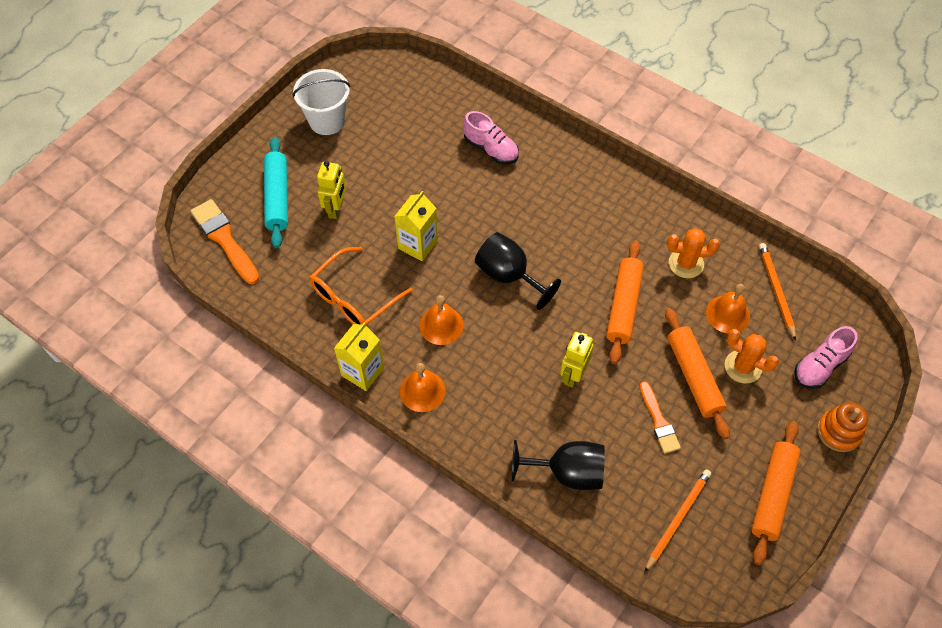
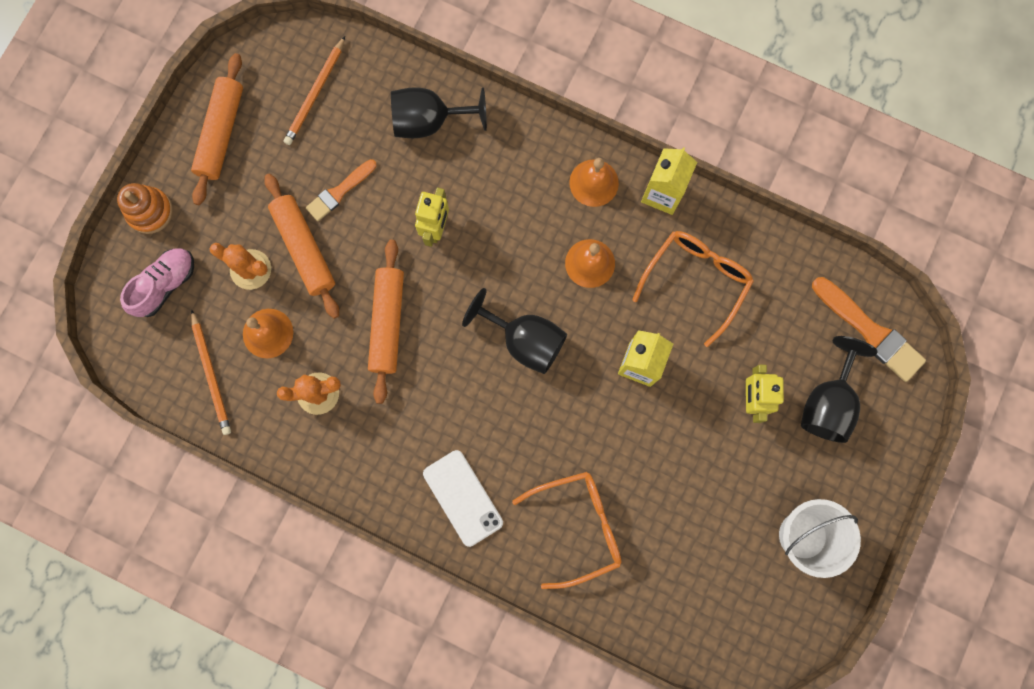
camera: 170 degrees right, 20 degrees up
turquoise rolling pin [264,137,288,248] -> black goblet [801,336,877,443]
pink shoe [463,111,519,164] -> orange glasses [512,472,622,589]
orange brush [640,381,681,454] -> orange brush turned 105 degrees counterclockwise [306,159,377,221]
none -> white phone [423,450,503,547]

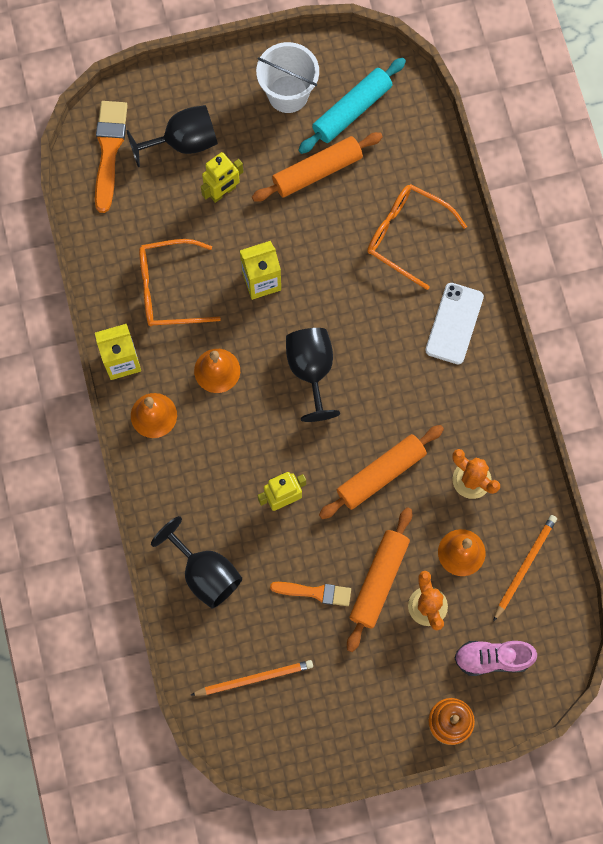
camera: 130 degrees left, 5 degrees down
orange rolling pin [191,53,243,205] -> orange rolling pin moved to [252,132,383,202]
none -> turquoise rolling pin [298,58,406,154]

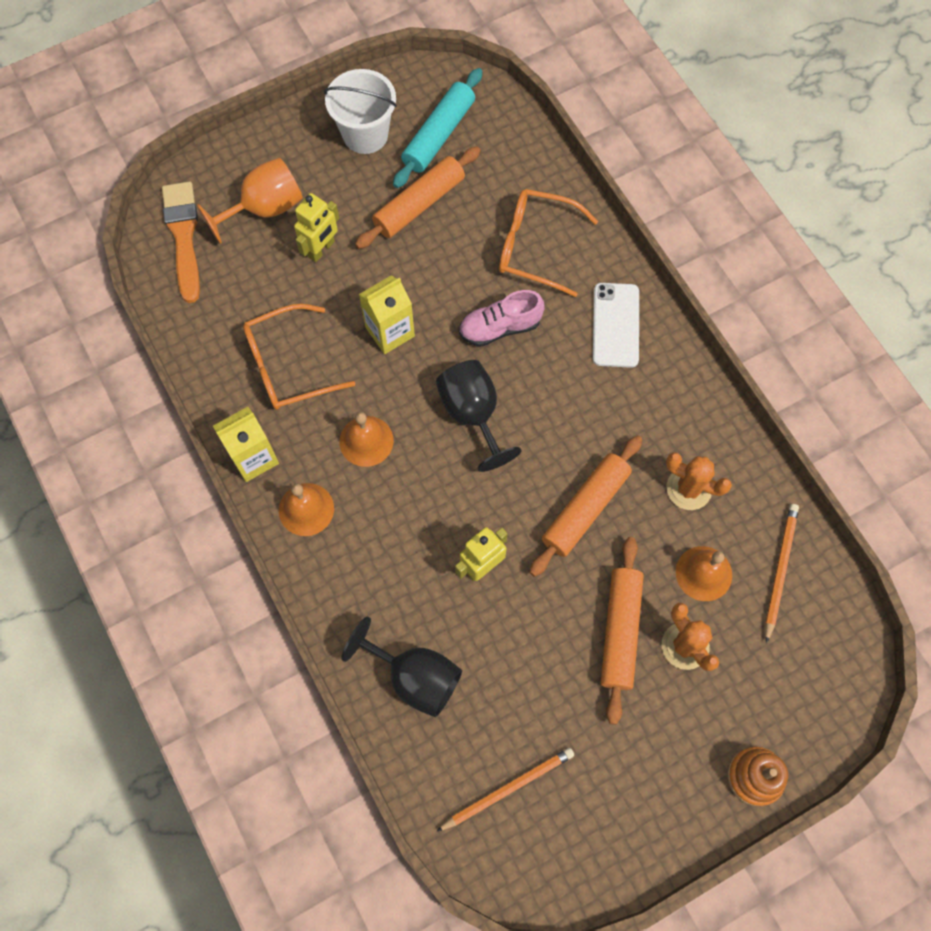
camera: 15 degrees left, 5 degrees down
black goblet [126,105,218,167] -> orange goblet [197,158,303,244]
orange brush [270,582,351,606] -> none
pink shoe [454,641,537,676] -> pink shoe moved to [459,290,545,347]

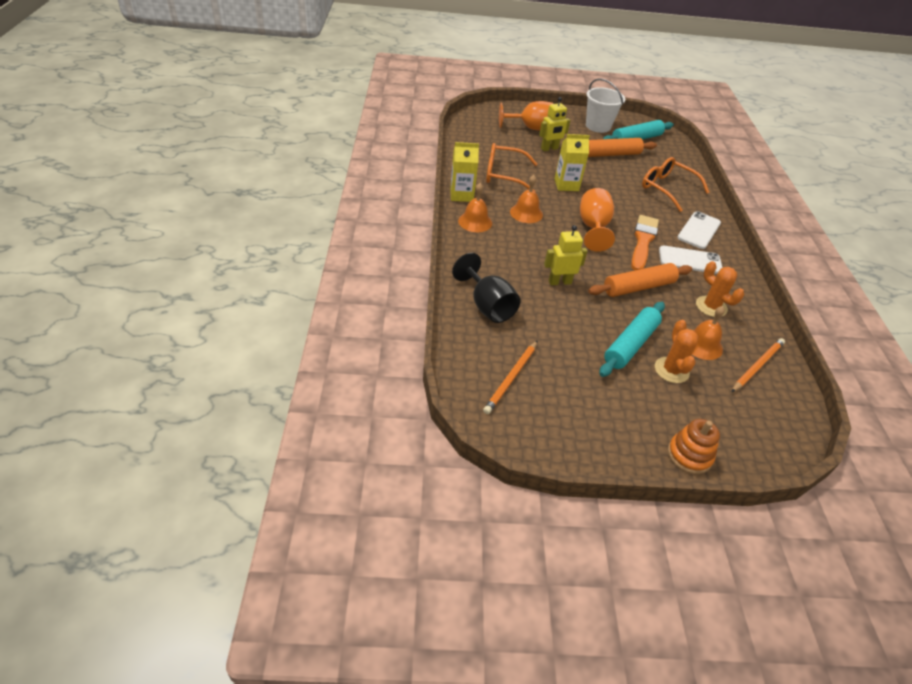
camera: 25 degrees right, 25 degrees down
orange brush [162,182,200,303] -> orange brush moved to [631,215,659,271]
black goblet [436,360,522,472] -> orange goblet [580,188,615,252]
orange pencil [436,748,574,832] -> orange pencil turned 120 degrees clockwise [483,341,537,414]
pink shoe [459,290,545,347] -> none
orange rolling pin [601,537,644,725] -> turquoise rolling pin [599,302,665,377]
none -> white phone [659,246,723,274]

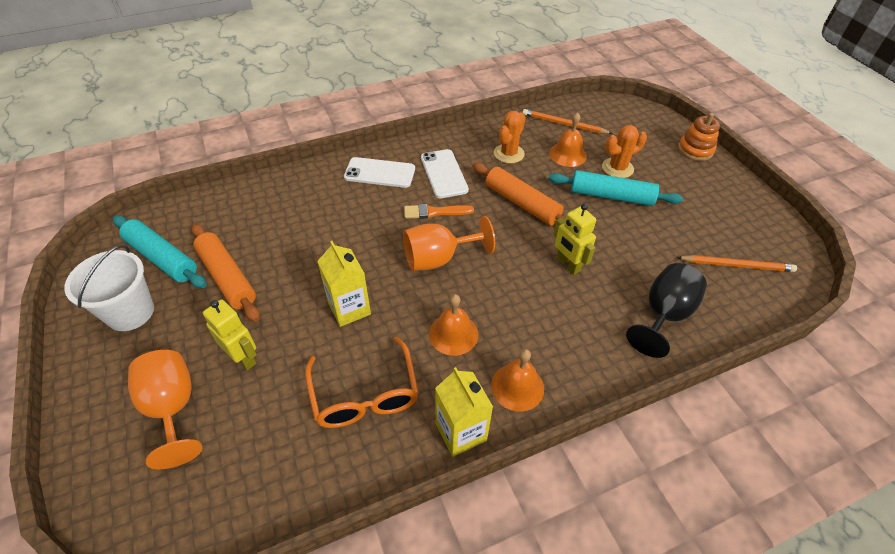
camera: 110 degrees left, 5 degrees up
orange brush [631,215,659,271] -> orange brush [404,204,474,219], size x0.64
orange glasses [642,157,710,212] -> none

